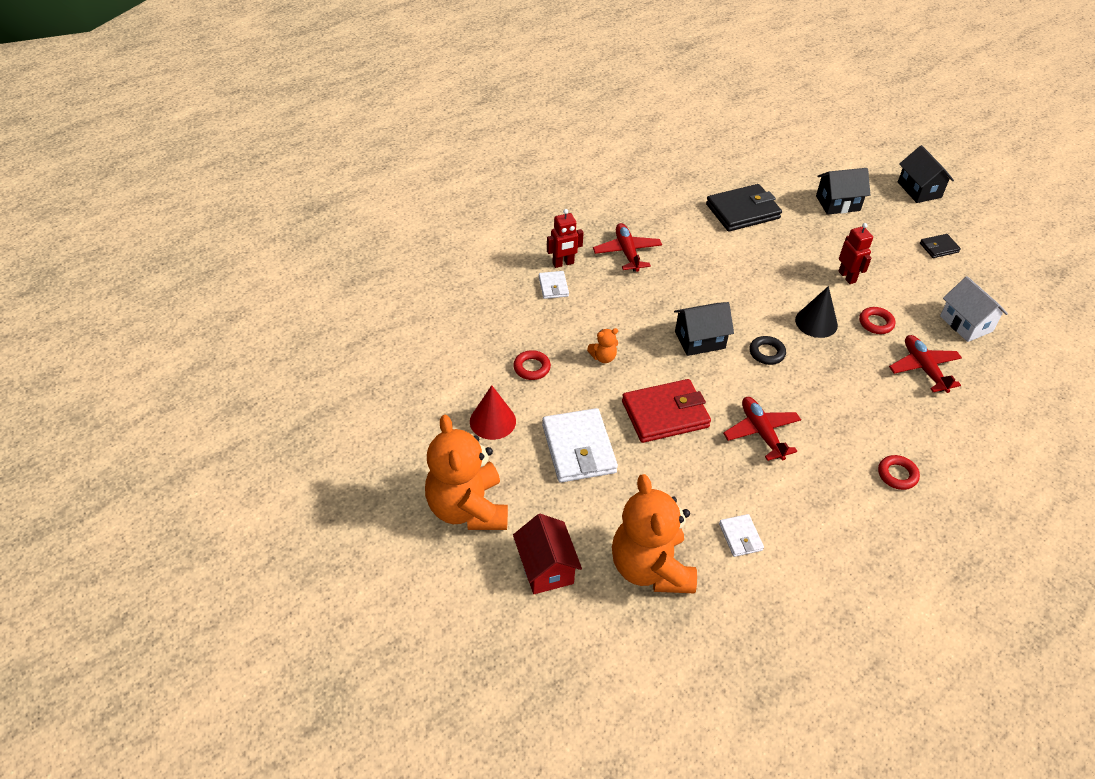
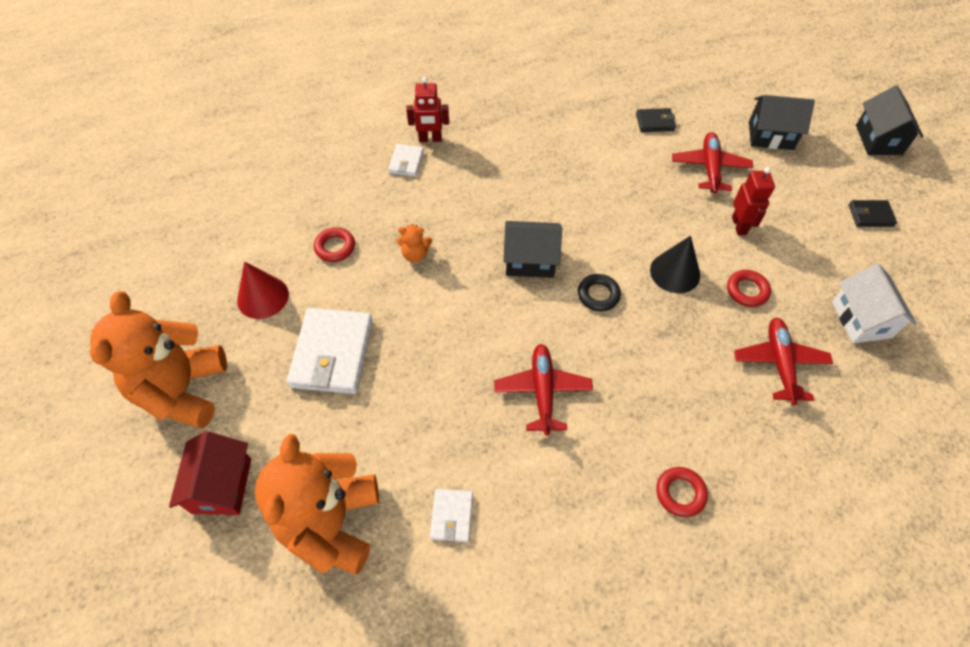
camera: 20 degrees right, 10 degrees up
red plane [593,223,662,272] -> red plane moved to [672,132,753,194]
red wallet [622,379,711,443] -> none
black wallet [706,184,782,232] -> black wallet [636,108,676,132], size x0.50

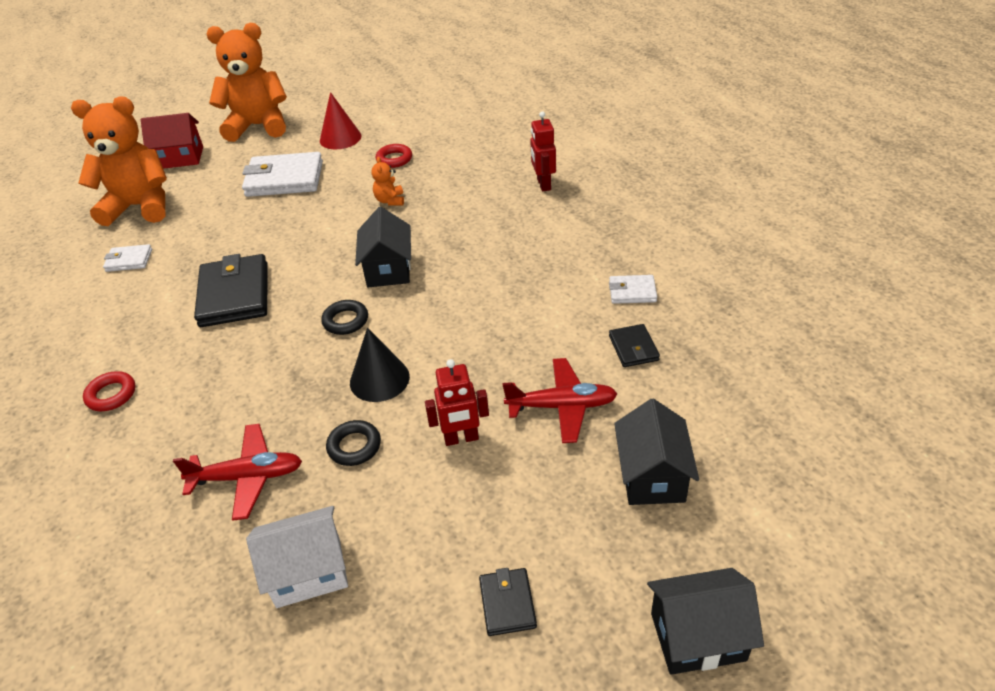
camera: 85 degrees right, 15 degrees down
white wallet [388,144,424,177] -> white wallet moved to [609,275,657,304]
red plane [494,344,593,435] -> black wallet [194,254,268,327]
red ring [727,270,771,307] -> black ring [326,420,381,466]

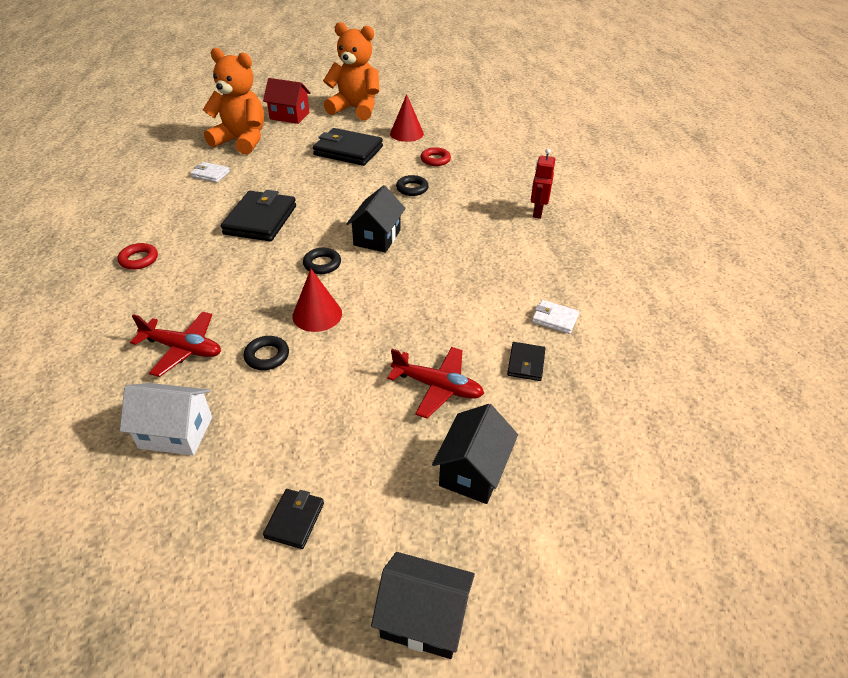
camera: 20 degrees right, 0 degrees up
white wallet [242,152,323,197] -> black wallet [313,128,383,166]
black cone [350,327,410,402] -> red cone [292,269,342,332]
orange teddy bear [371,157,404,206] -> black ring [396,175,429,196]
red robot [425,359,489,446] -> none

